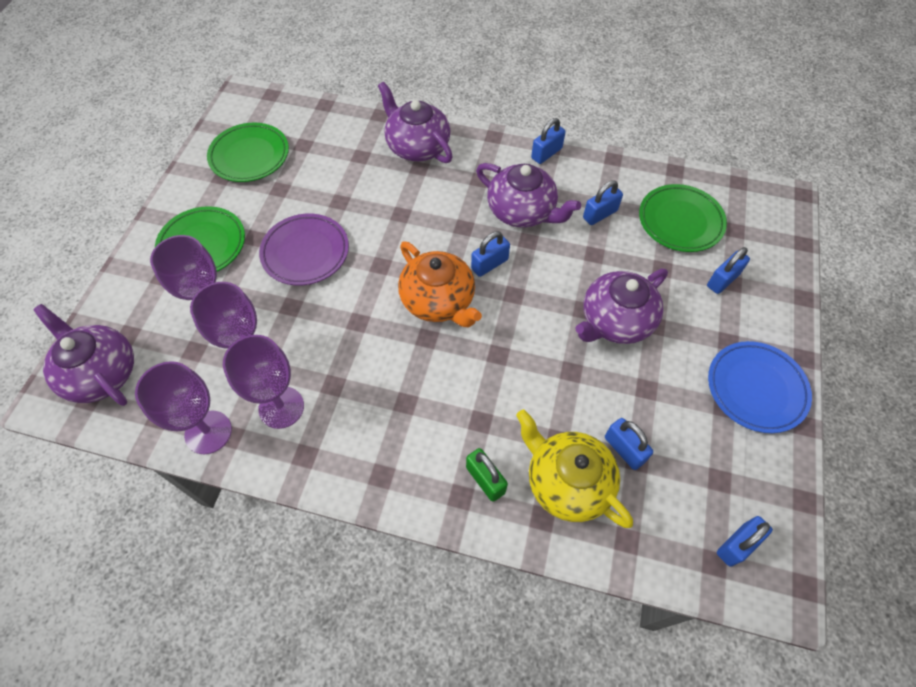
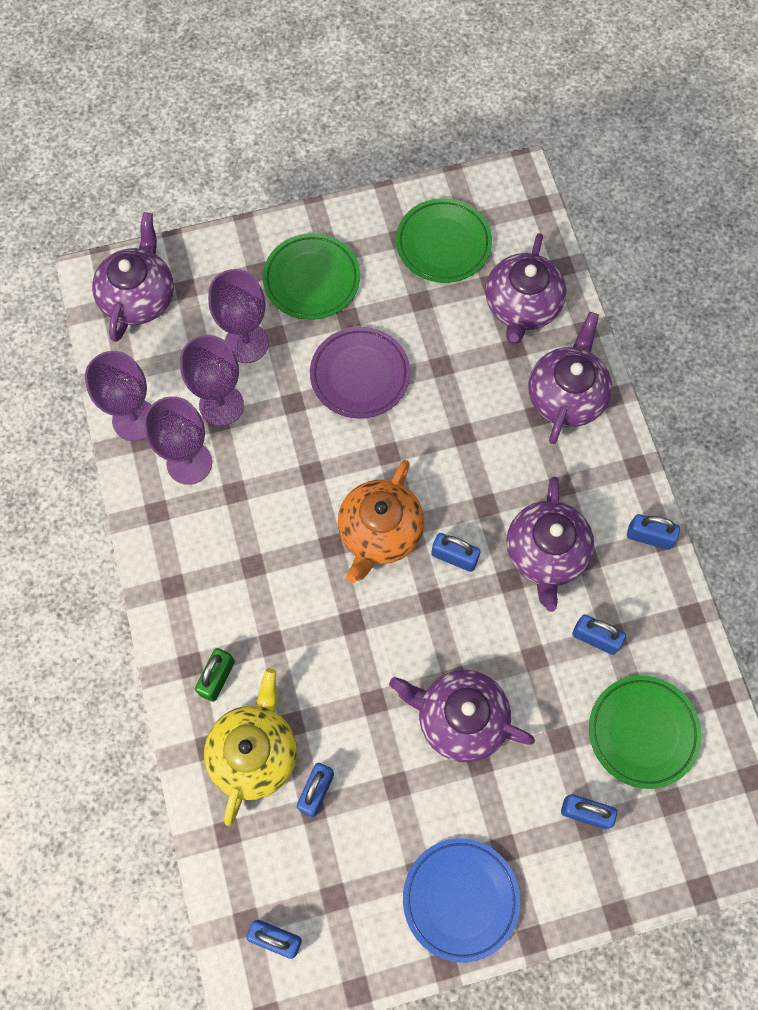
camera: 60 degrees right, 10 degrees up
none -> purple teapot [485,233,566,344]

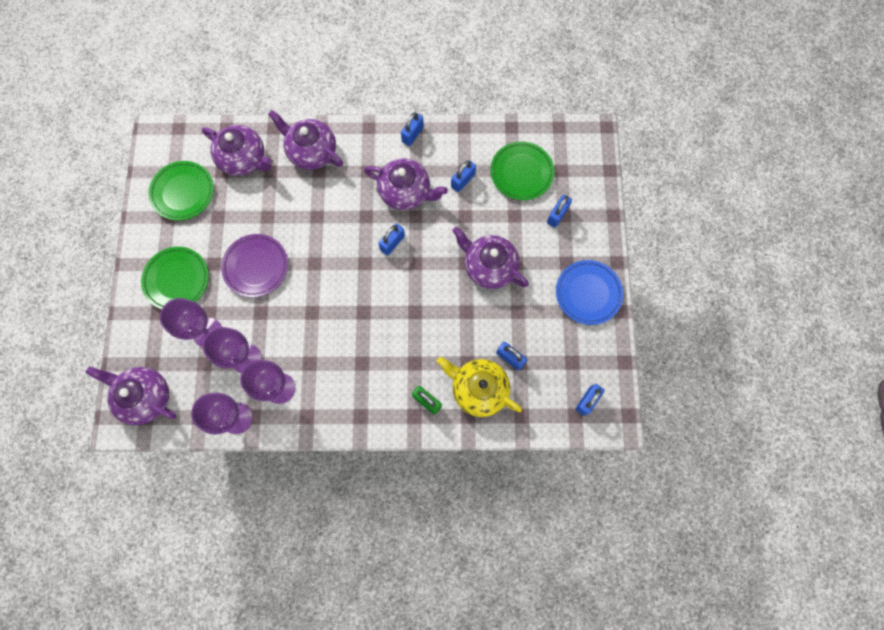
camera: 75 degrees left, 5 degrees up
orange teapot [338,460,424,583] -> none
purple teapot [389,670,535,762] -> purple teapot turned 90 degrees clockwise [452,226,529,289]

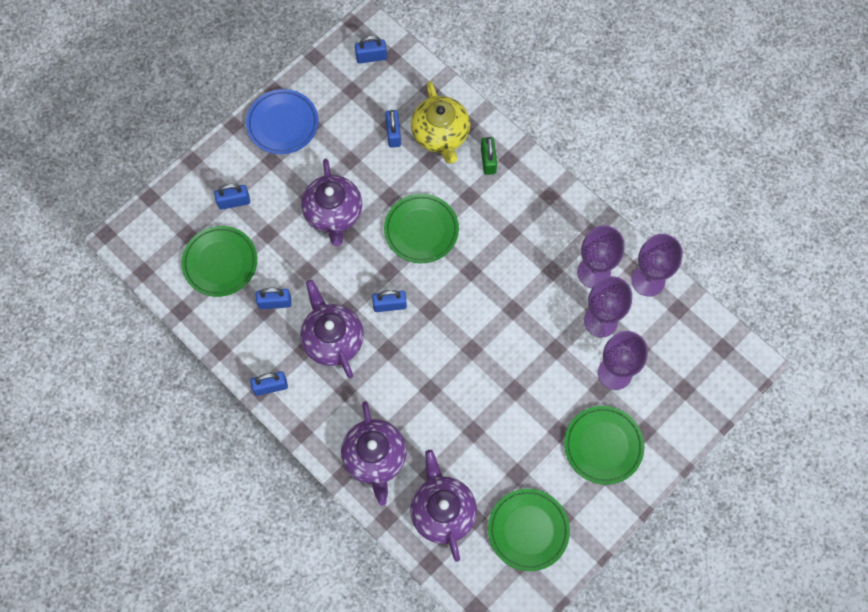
camera: 135 degrees left, 5 degrees down
purple teapot [85,366,177,425] -> none
purple plate [221,234,288,297] -> none
none -> green plate [384,194,459,263]

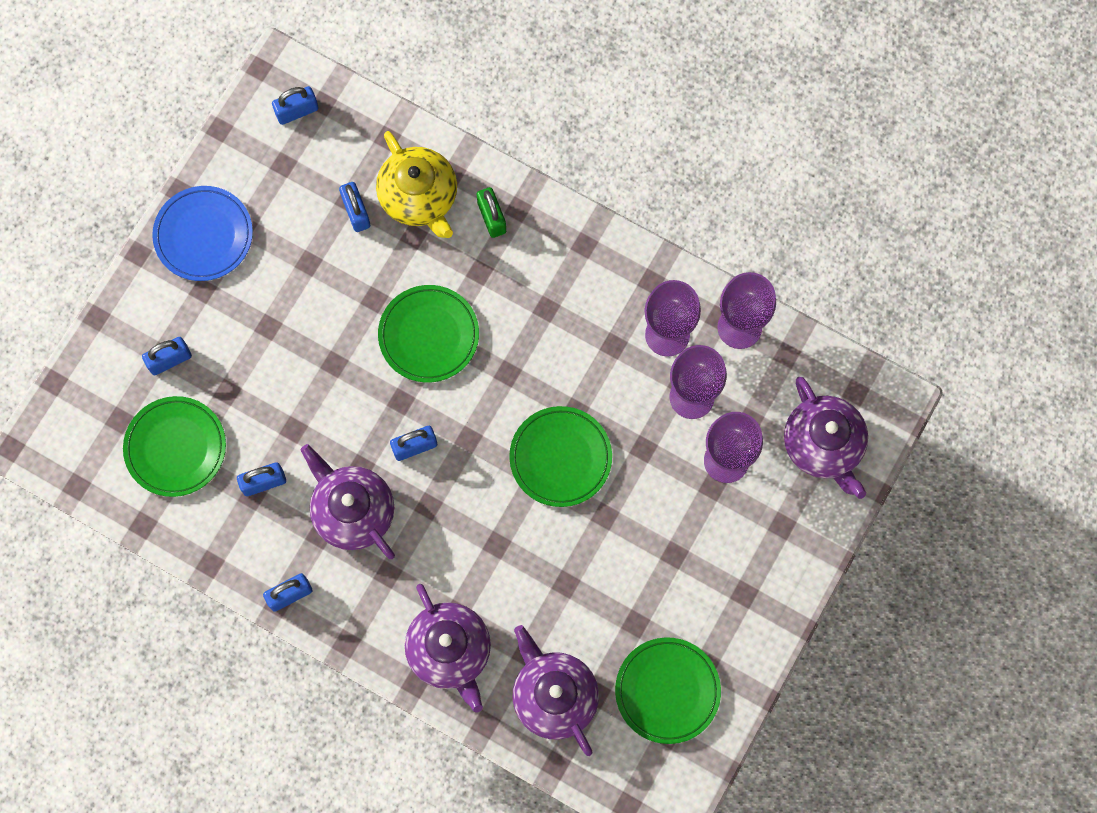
camera: 15 degrees left, 5 degrees up
purple teapot [301,159,362,246] -> purple teapot moved to [784,377,868,499]
green plate [564,406,644,485] -> green plate moved to [509,406,612,507]

